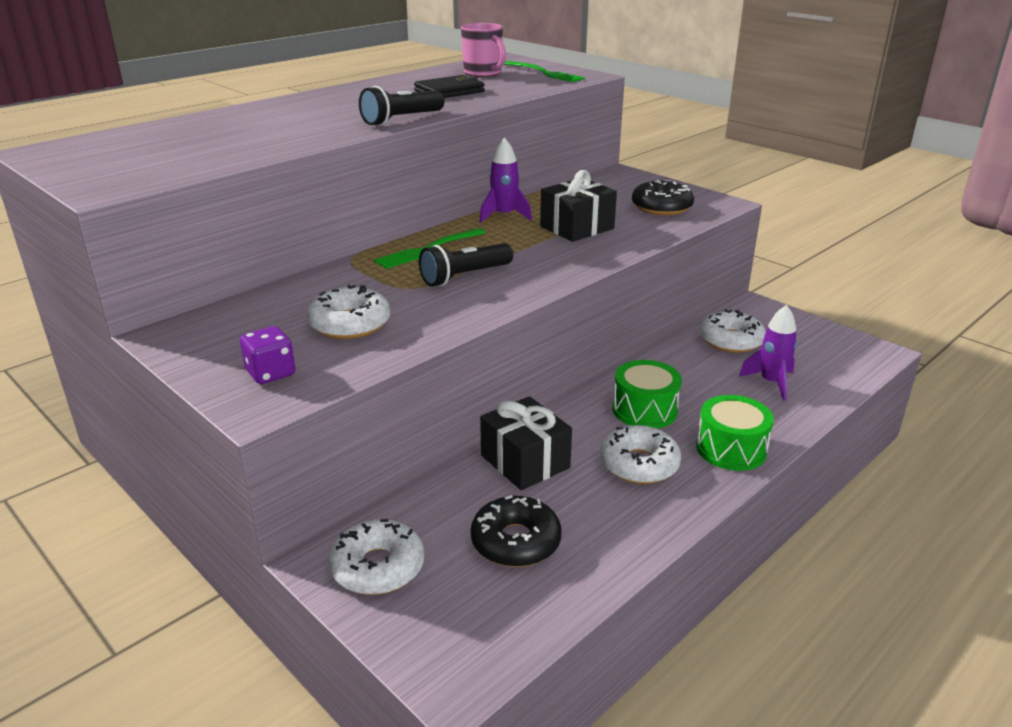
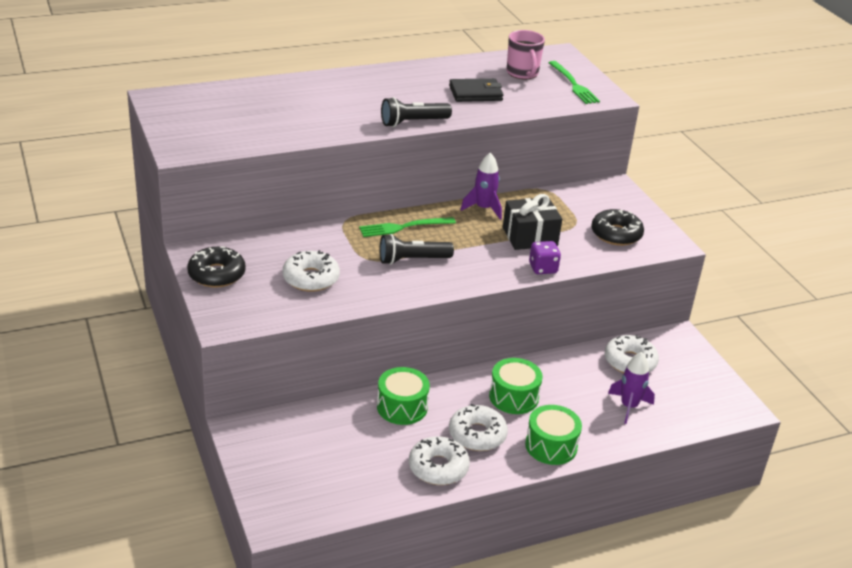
camera: 20 degrees right, 5 degrees up
purple dice [240,326,296,384] -> purple dice moved to [529,241,561,274]
white donut [329,519,424,595] -> white donut moved to [409,436,470,485]
black donut [470,495,562,567] -> black donut moved to [187,246,246,288]
black gift [480,396,572,490] -> green drum [377,367,430,425]

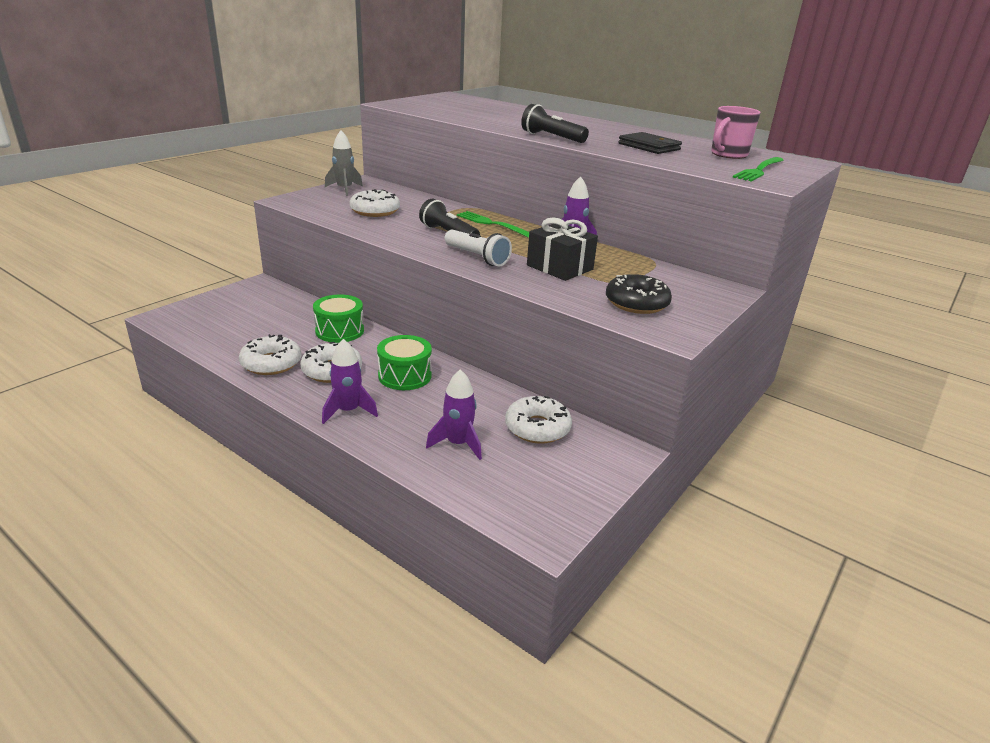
camera: 60 degrees right, 5 degrees down
black donut [187,246,246,288] -> grey rocket [325,130,363,196]
green drum [525,405,582,465] -> purple rocket [322,339,378,424]
purple dice [529,241,561,274] -> none
none -> white flashlight [445,230,512,266]

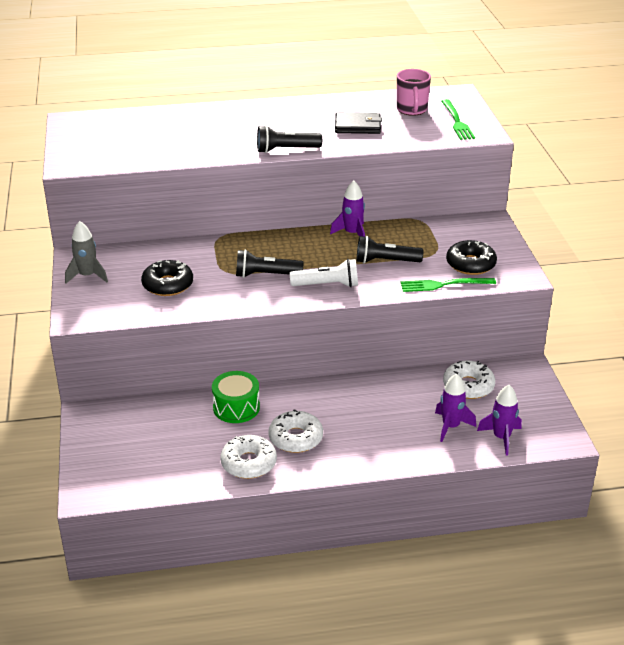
camera: 45 degrees left, 5 degrees up
purple rocket [322,339,378,424] -> purple rocket moved to [477,385,522,455]
white donut [350,189,400,217] -> black donut [141,260,193,296]
green drum [377,335,432,390] -> none
green fork [457,211,529,238] -> green fork moved to [400,278,496,292]
black gift [527,218,598,281] -> black flashlight [357,236,424,263]

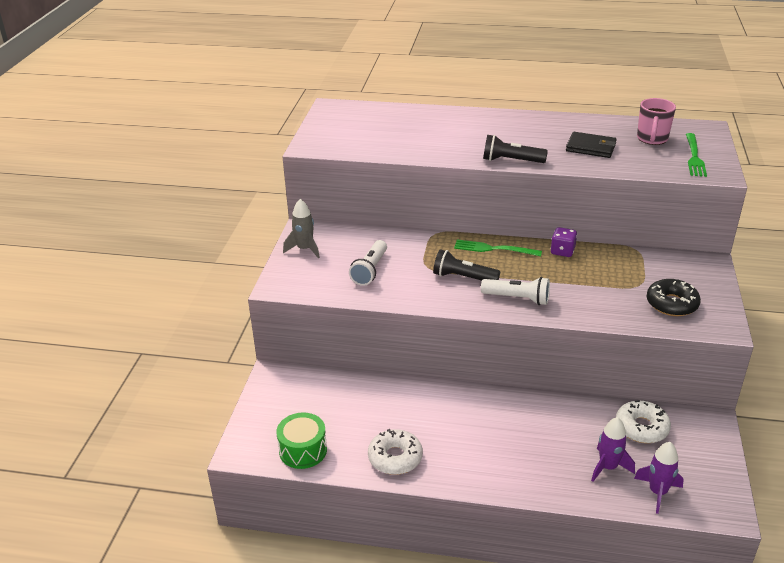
camera: 20 degrees right, 0 degrees up
black donut [141,260,193,296] -> white flashlight [349,240,387,286]
green drum [212,371,260,423] -> green drum moved to [276,412,327,469]
white donut [268,409,323,453] -> none
purple rocket [330,181,365,237] -> purple dice [551,227,577,257]
black flashlight [357,236,424,263] -> none
green fork [400,278,496,292] -> green fork moved to [454,239,542,256]

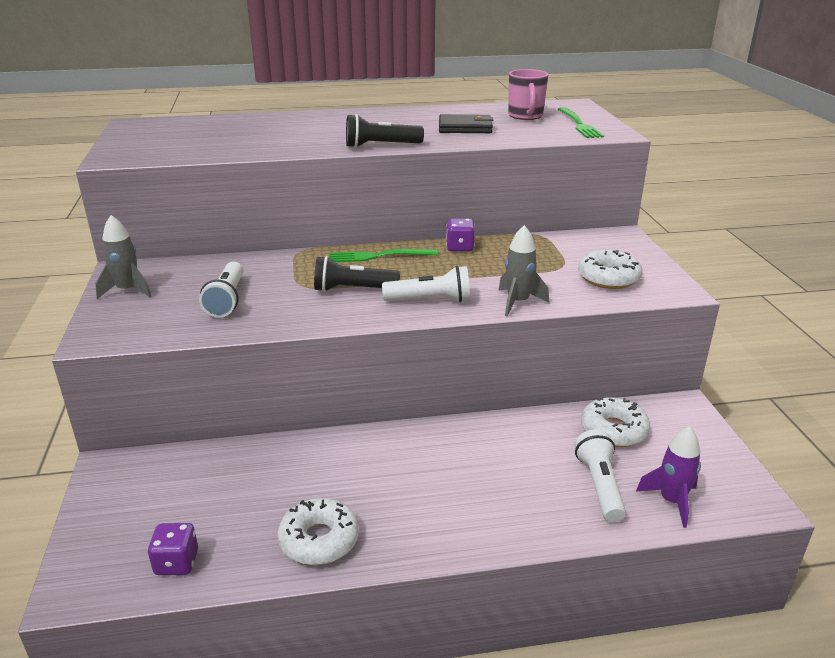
camera: 20 degrees left, 5 degrees down
green drum [276,412,327,469] -> purple dice [148,523,198,575]
purple rocket [591,417,635,482] -> white flashlight [575,429,626,522]
black donut [646,279,701,316] -> white donut [578,250,643,289]
none -> grey rocket [498,225,549,317]

